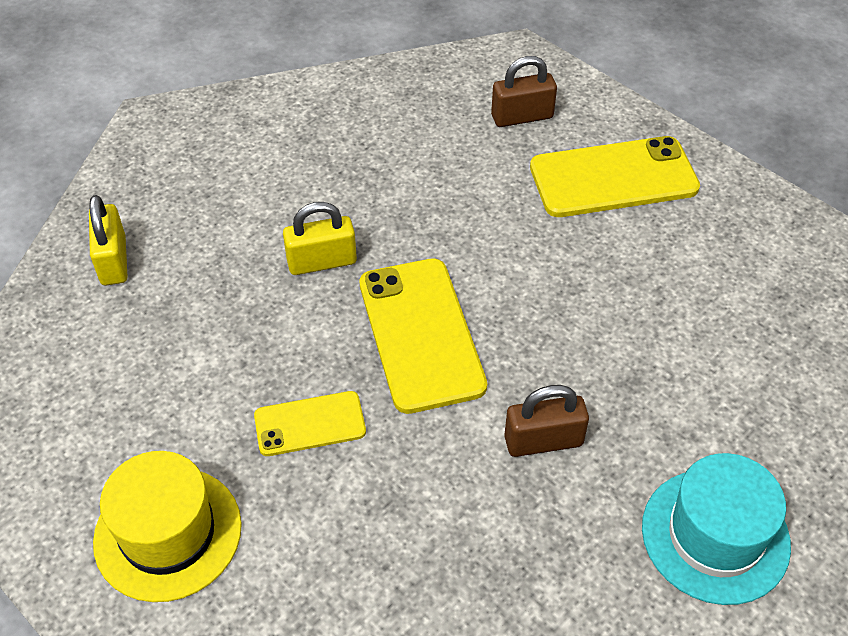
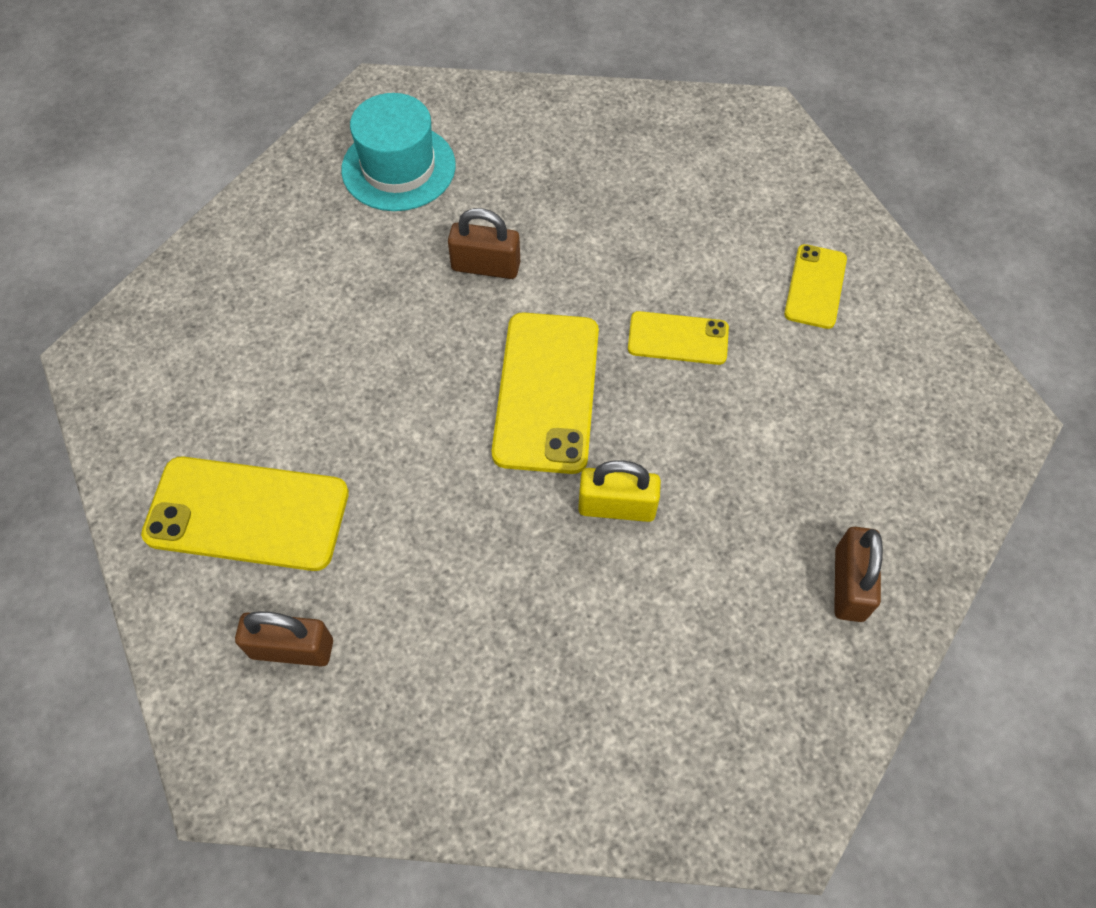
camera: 160 degrees left, 10 degrees up
yellow padlock [89,195,127,285] -> brown padlock [834,527,883,622]
yellow hat [93,451,242,602] -> yellow phone [784,244,847,329]

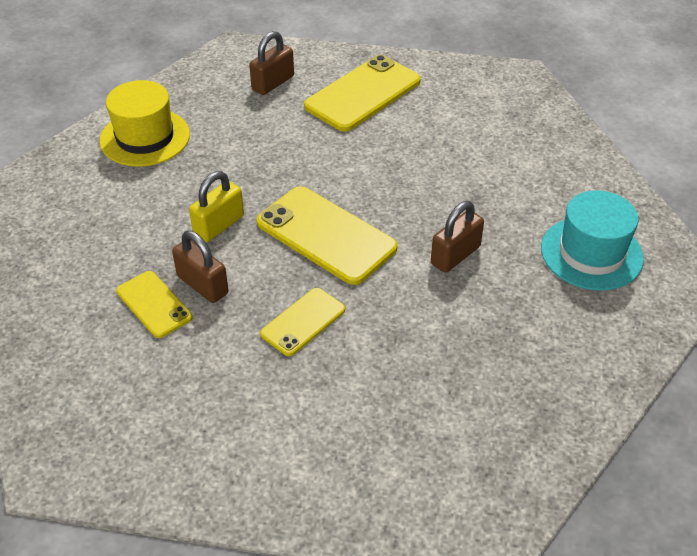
camera: 125 degrees right, 15 degrees down
yellow phone [784,244,847,329] -> yellow phone moved to [116,271,192,338]
brown padlock [834,527,883,622] -> brown padlock moved to [172,231,229,303]
none -> yellow hat [100,80,190,167]

